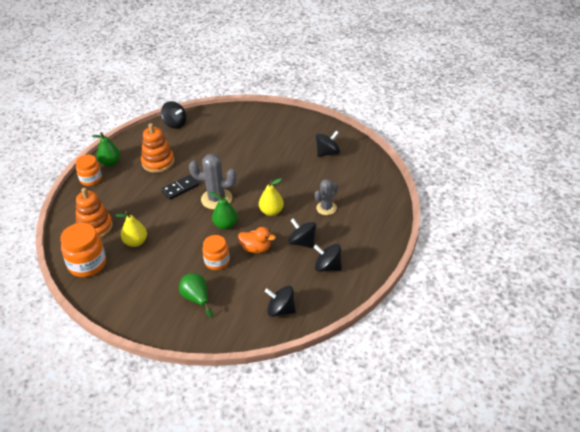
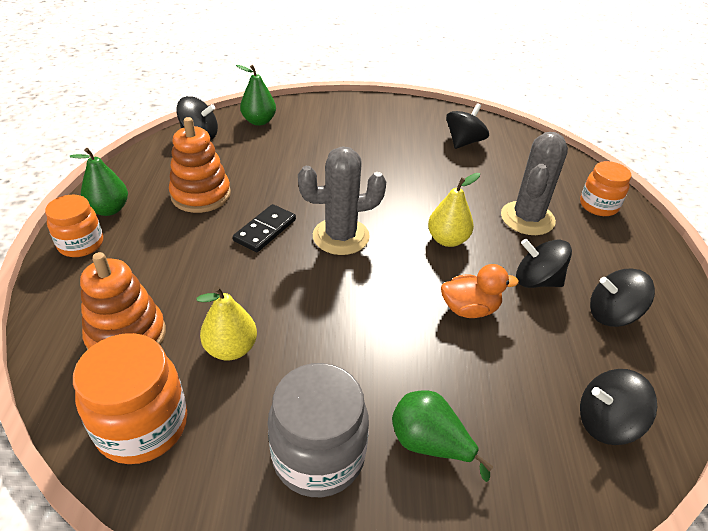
camera: 25 degrees left, 0 degrees up
orange jar [202,235,230,270] -> orange jar moved to [580,161,632,216]
green pear [209,192,238,230] -> green pear moved to [236,65,276,126]
grey cactus [315,179,338,215] -> grey cactus [501,132,568,235], size x1.56
none -> grey jar [268,363,369,497]

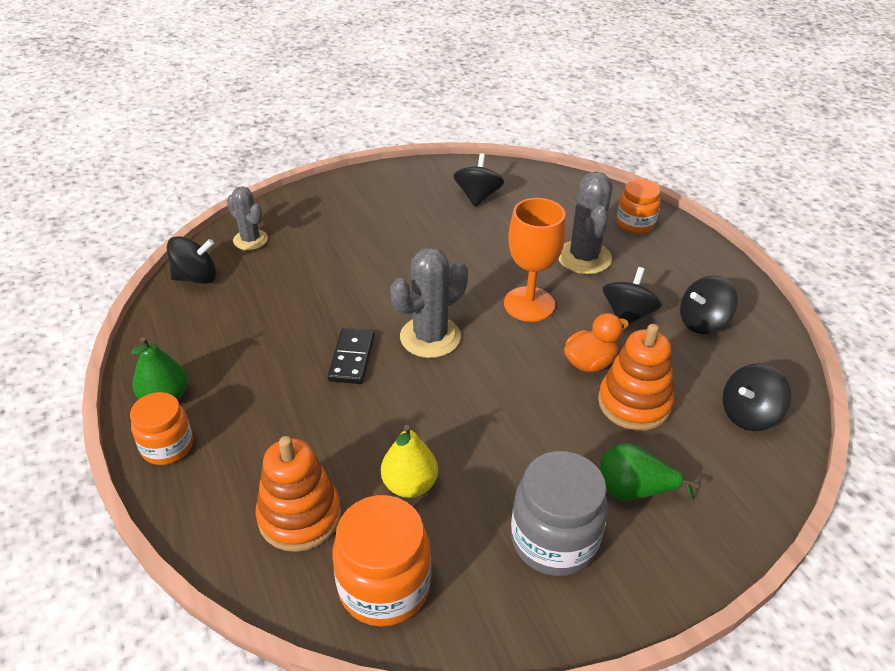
camera: 25 degrees left, 0 degrees up
orange stacking toy [169,117,231,213] -> orange stacking toy moved to [598,324,674,431]
green pear [236,65,276,126] -> grey cactus [227,186,268,250]
yellow pear [428,173,480,247] -> orange goblet [504,198,566,322]
black spinning top [516,239,572,288] -> black spinning top turned 120 degrees clockwise [603,267,662,325]

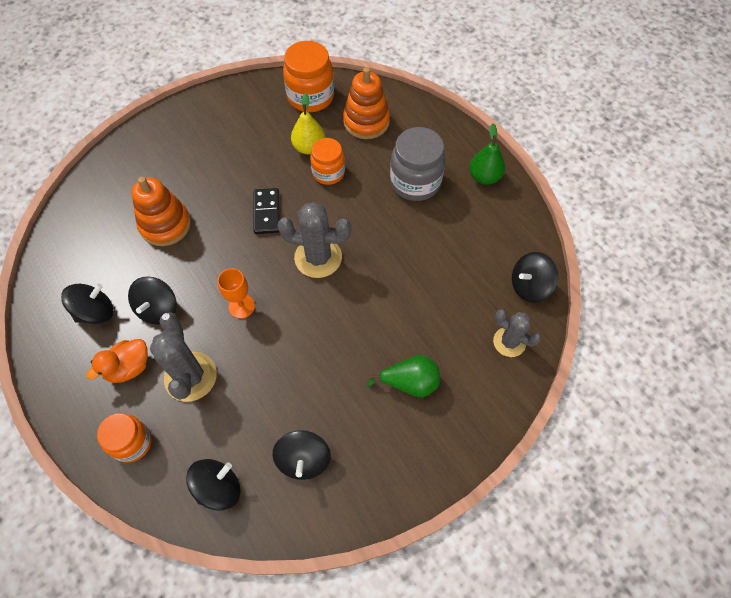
camera: 170 degrees right, 20 degrees up
orange jar [130,392,193,465] -> orange jar moved to [310,138,345,185]
black domino [328,328,375,384] -> black domino moved to [253,188,280,234]
grey cactus [390,247,468,358] -> grey cactus turned 60 degrees clockwise [277,202,351,278]
orange goblet [504,198,566,322] -> orange goblet [217,268,255,318], size x0.60
grey jar [511,451,608,576] -> grey jar moved to [390,127,446,201]
orange duck [564,313,629,372] -> orange duck moved to [86,339,148,383]
green pear [600,443,699,501] -> green pear moved to [367,355,440,397]
black spinning top [723,363,791,431] -> black spinning top moved to [186,459,241,511]

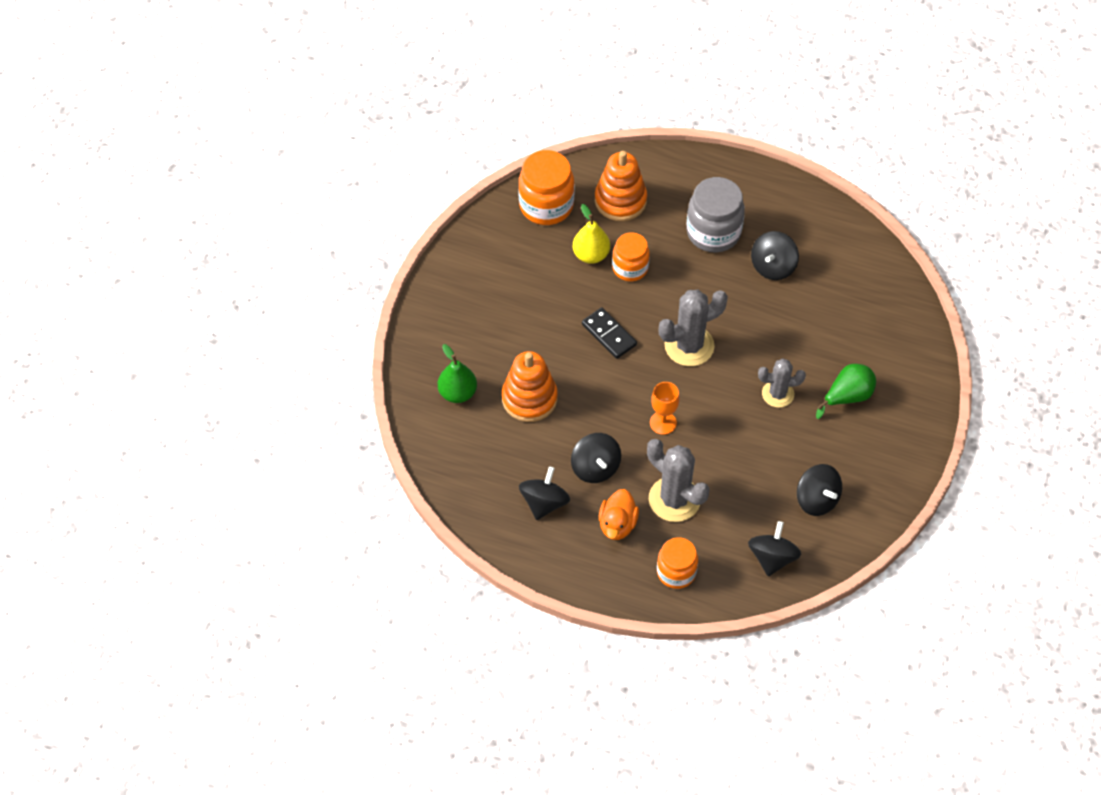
camera: 35 degrees left, 5 degrees down
green pear [469,123,505,185] -> green pear moved to [438,344,477,403]
grey cactus [493,309,541,357] -> grey cactus moved to [758,359,806,408]
black spinning top [512,252,558,303] -> black spinning top moved to [751,231,799,280]

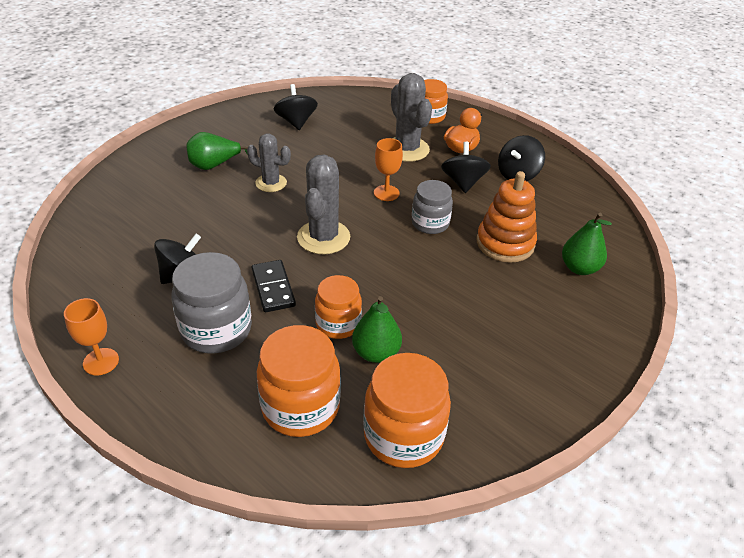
camera: 160 degrees left, 15 degrees down
yellow pear [573,204,610,264] -> green pear [352,296,402,363]
black domino [582,307,637,359] -> black domino moved to [252,260,296,312]
orange stacking toy [595,151,647,221] -> orange jar [257,325,341,437]
grey cactus [658,290,728,366] -> grey cactus turned 75 degrees counterclockwise [297,155,350,254]
black spinning top [748,521,801,576] -> none
none -> orange goblet [64,298,119,375]
none -> grey jar [412,180,453,234]

